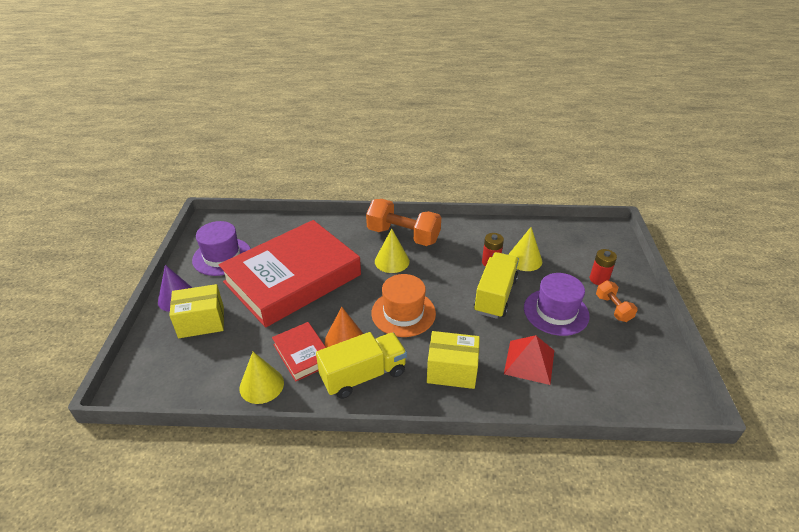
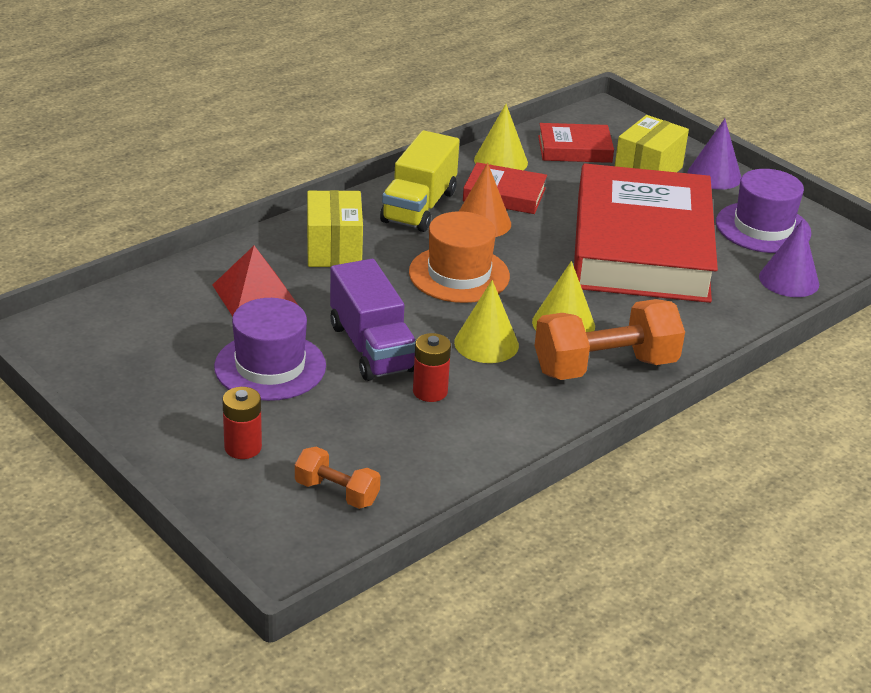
camera: 135 degrees right, 5 degrees down
yellow box [427,331,480,389] -> yellow box turned 60 degrees counterclockwise [307,190,363,267]
yellow truck [474,252,519,319] -> purple truck [330,259,416,381]
yellow cone [508,227,542,271] -> yellow cone moved to [454,280,519,363]
orange dumbbell [596,280,638,322] -> orange dumbbell moved to [295,447,381,509]
none -> red book [538,123,614,163]
none -> purple cone [759,220,819,297]

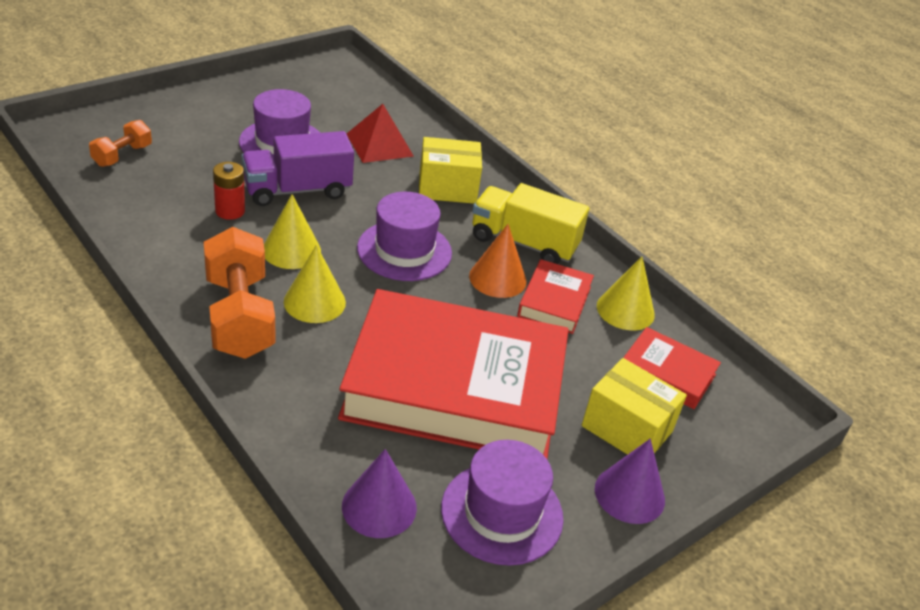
camera: 90 degrees right, 5 degrees up
red battery [222,387,262,459] -> none
orange hat [409,211,510,303] -> purple hat [357,192,452,281]
red book [538,123,614,163] -> red book turned 60 degrees counterclockwise [623,327,721,409]

